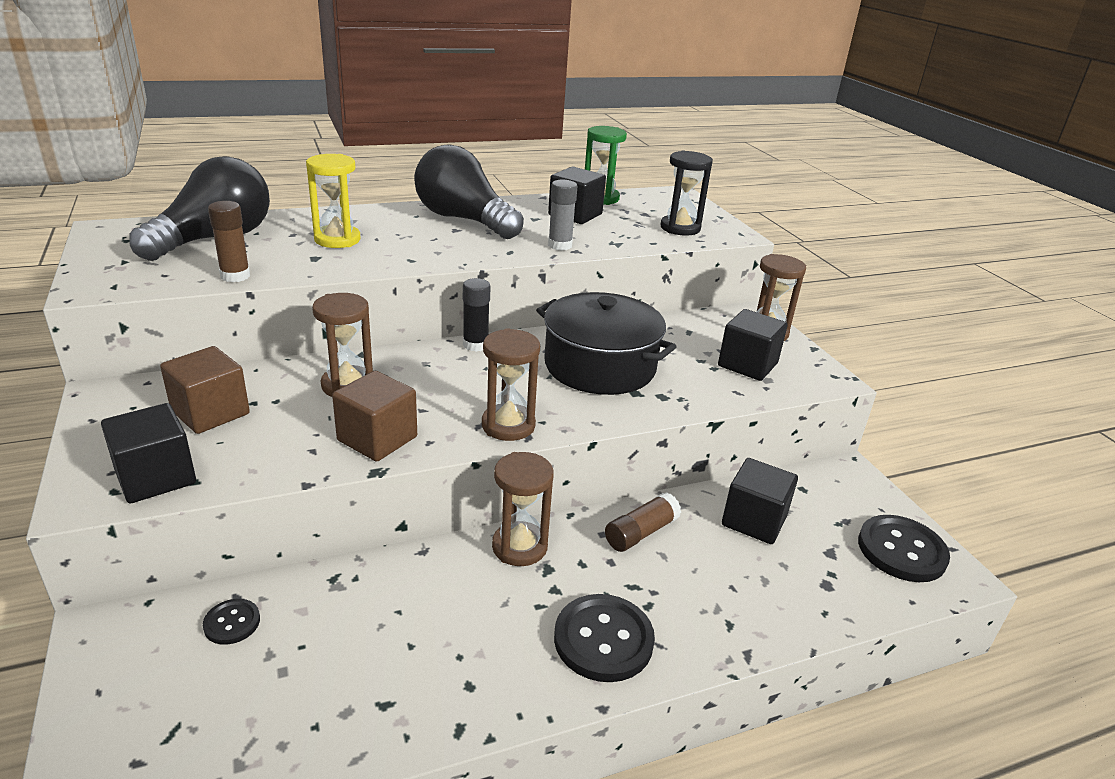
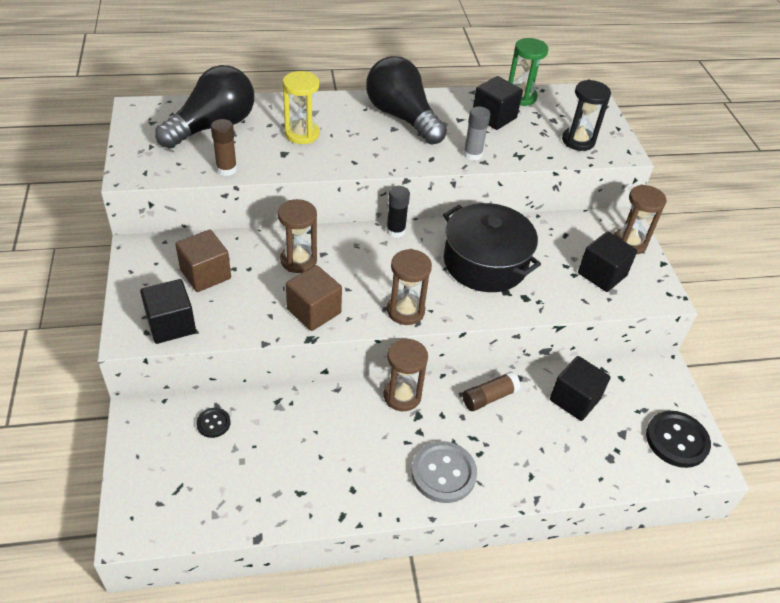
camera: 10 degrees right, 15 degrees up
black button [554,594,655,682] -> grey button [411,441,477,503]

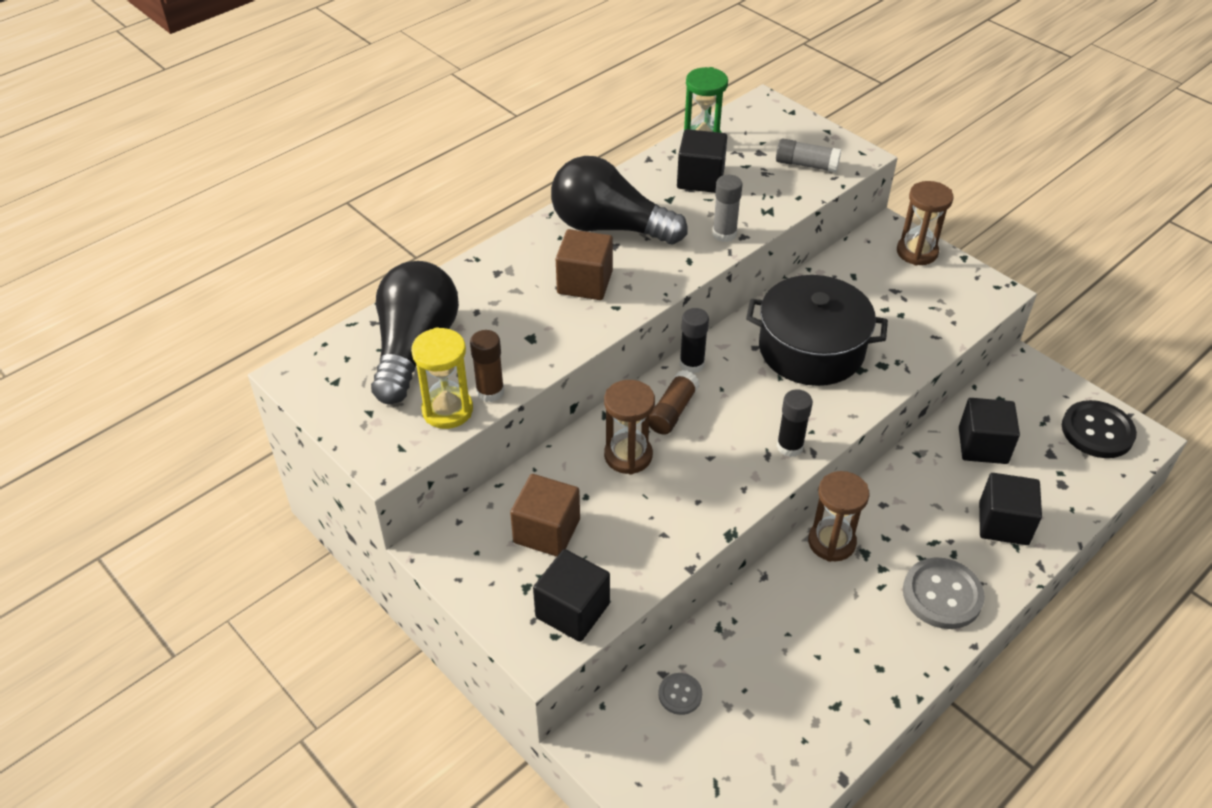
camera: 30 degrees left, 0 degrees up
black button [196,408,231,438] -> grey button [658,673,702,715]
yellow hourglass [283,71,319,144] -> yellow hourglass moved to [411,327,473,429]
brown cube [286,265,342,331] -> brown cube moved to [556,229,613,300]
brown hourglass [387,249,432,325] -> black glue stick [777,389,813,457]
brown glue stick [462,371,520,411] -> brown glue stick moved to [649,370,699,435]
black hourglass [562,80,611,151] -> grey glue stick [776,138,841,173]
black cube [578,231,637,292] -> black cube moved to [979,473,1042,545]

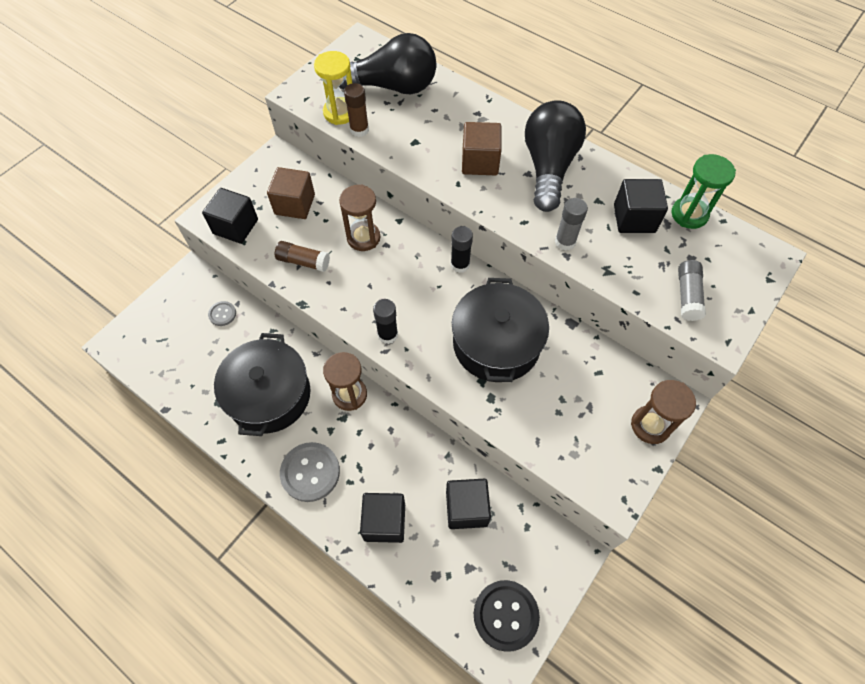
camera: 80 degrees right, 15 degrees up
brown glue stick [649,370,699,435] -> brown glue stick moved to [275,241,330,272]
none -> black pot [214,333,311,436]

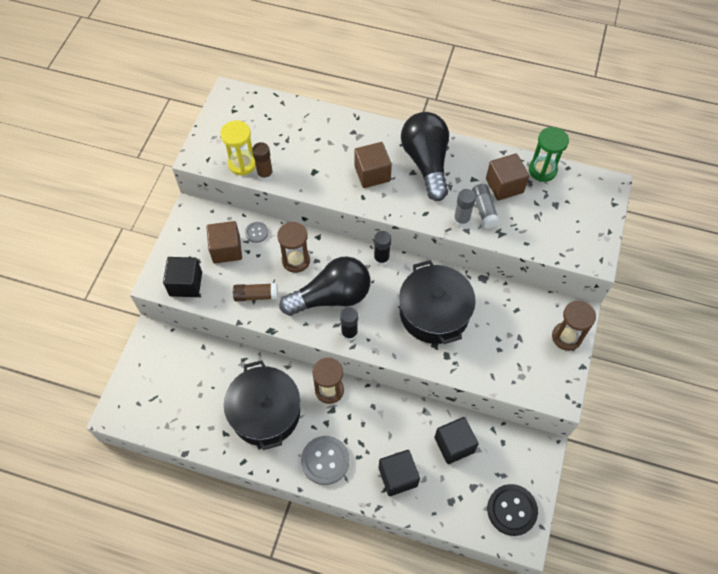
camera: 20 degrees left, 0 degrees up
grey button [208,301,236,326] -> grey button moved to [245,222,268,243]
black light bulb [339,33,436,94] -> black light bulb moved to [280,256,370,316]
black cube [614,179,668,233] -> brown cube [486,153,529,201]
grey glue stick [678,260,706,321] -> grey glue stick moved to [472,184,500,229]

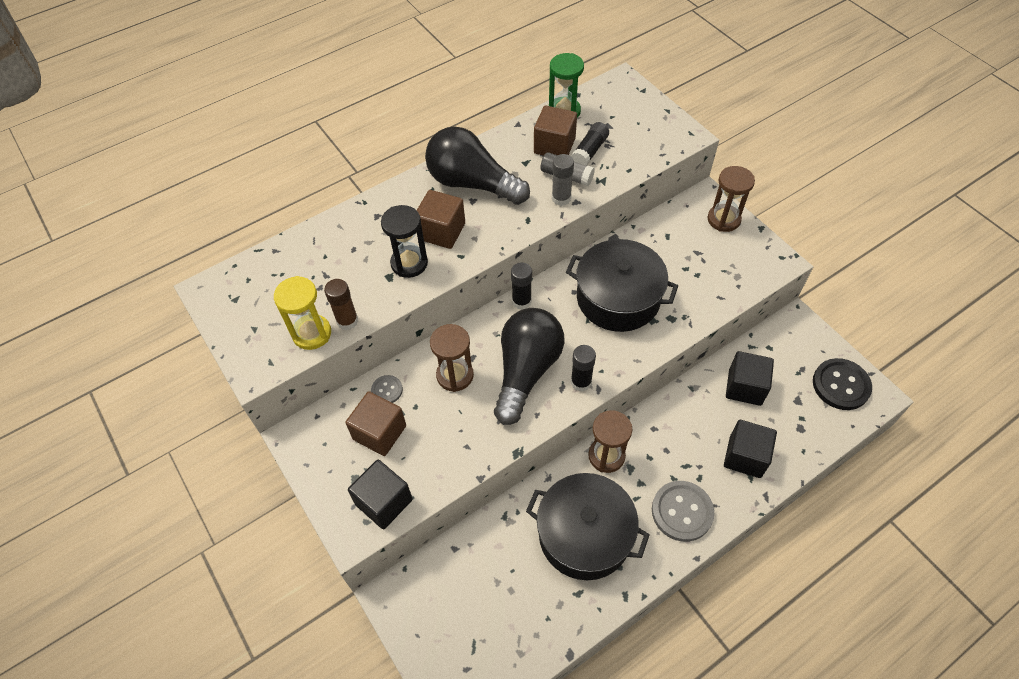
camera: 50 degrees left, 5 degrees down
brown glue stick [233,283,278,302] -> none
none -> black hourglass [381,205,428,278]
none -> black glue stick [571,122,609,166]

